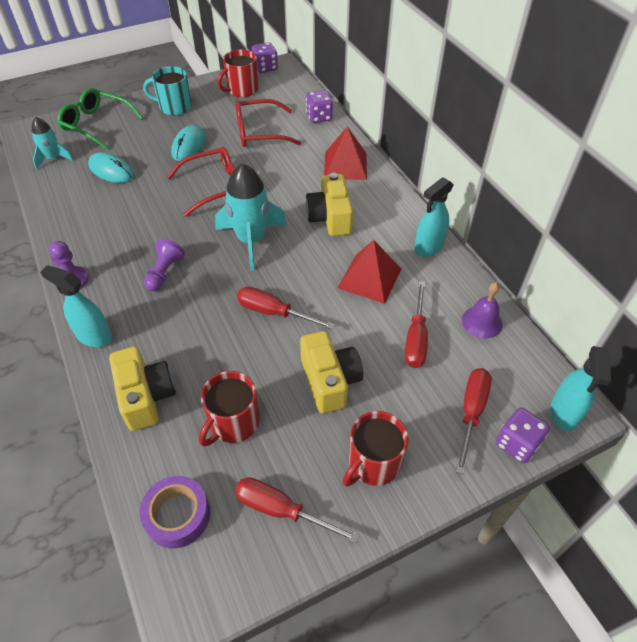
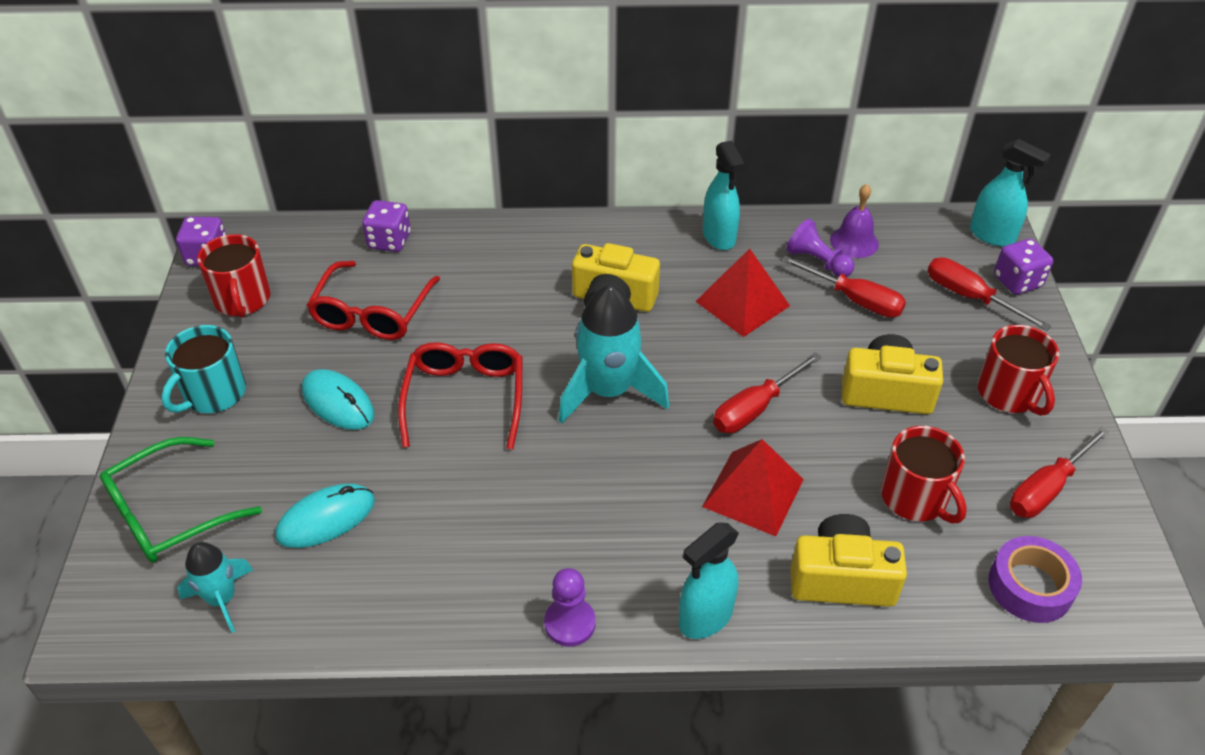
camera: 65 degrees left, 5 degrees down
purple pawn [144,239,185,291] -> purple pawn moved to [786,219,854,277]
red pyramid [324,126,367,180] -> red pyramid moved to [702,439,804,536]

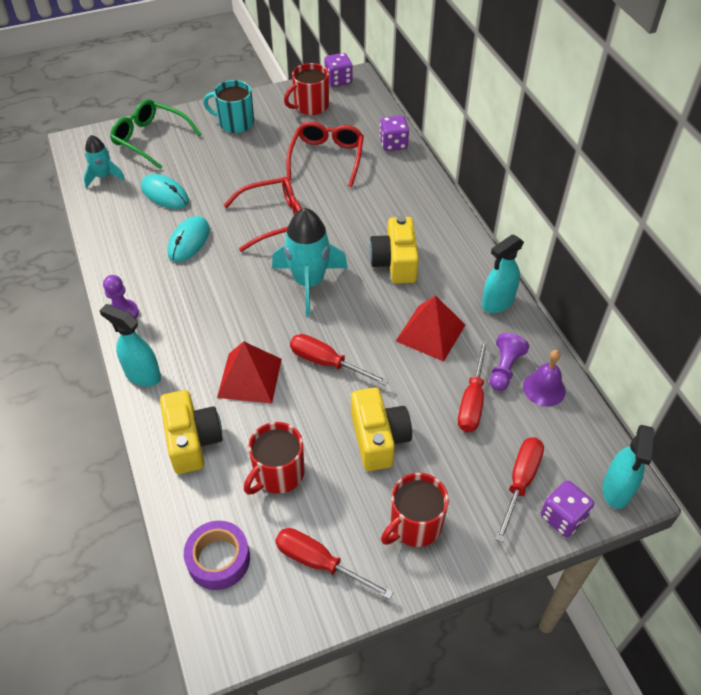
camera: 70 degrees right, 5 degrees up
turquoise mouse [302,369,375,430] -> turquoise mouse moved to [167,216,210,262]
red glasses [307,261,440,340] -> red glasses turned 105 degrees clockwise [286,121,364,187]

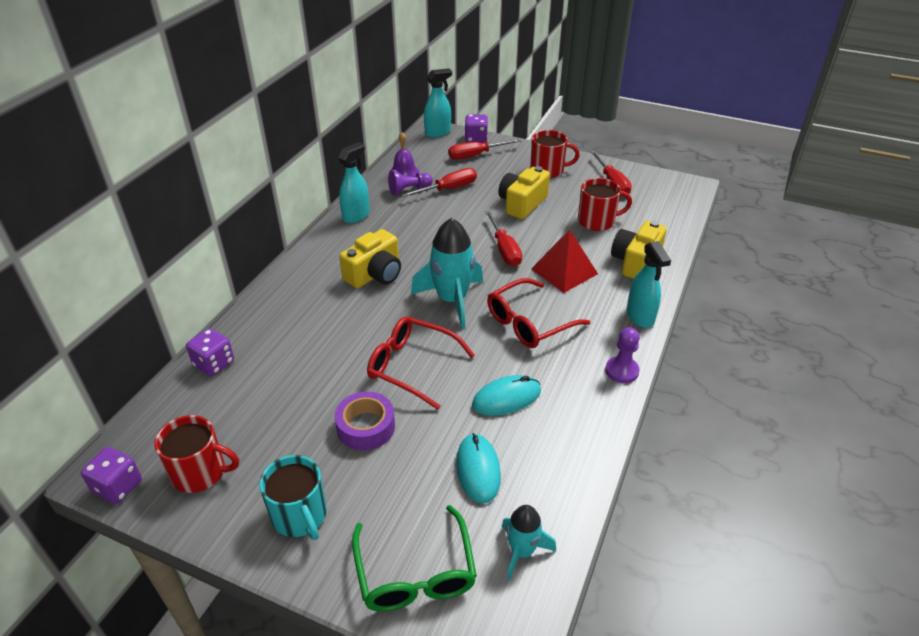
camera: 135 degrees left, 10 degrees down
purple tape [184,521,250,590] -> purple tape moved to [335,391,395,451]
red glasses [286,121,364,187] -> red glasses moved to [487,278,590,348]
red pyramid [396,295,465,362] -> none
turquoise spray bottle [482,234,524,313] -> turquoise spray bottle turned 60 degrees counterclockwise [338,142,370,223]

